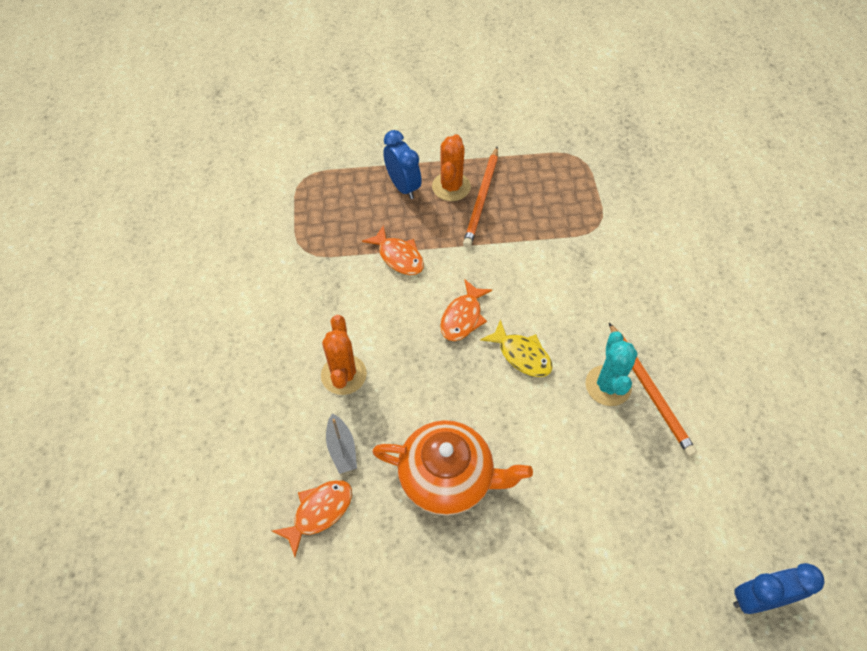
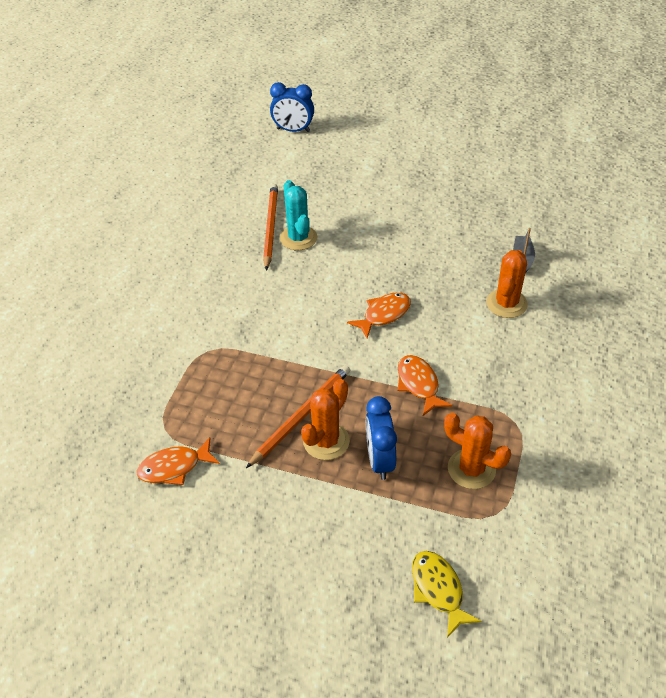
camera: 155 degrees left, 10 degrees down
orange fish [272,480,352,557] -> orange fish moved to [137,437,220,485]
orange teapot [372,420,533,515] -> none
yellow fish [480,319,553,377] -> yellow fish moved to [412,551,481,638]
turquoise cactus [585,332,637,406] -> turquoise cactus turned 45 degrees counterclockwise [280,180,317,250]
none -> orange cactus [444,413,511,489]

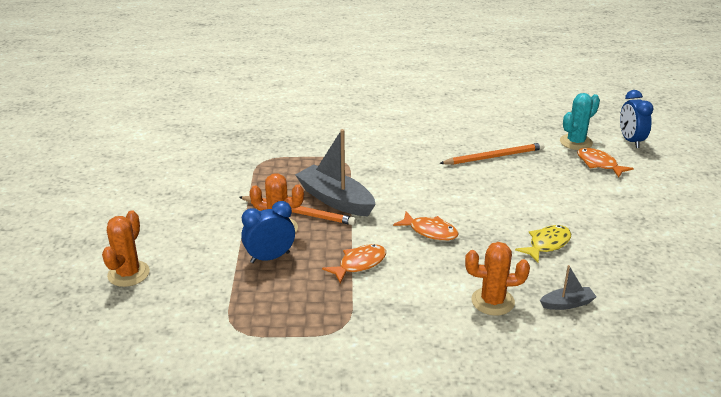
camera: 70 degrees right, 15 degrees down
orange fish [137,437,220,485] -> orange fish moved to [577,148,634,178]
turquoise cactus [280,180,317,250] -> turquoise cactus moved to [560,93,600,150]
yellow fish [412,551,481,638] -> yellow fish moved to [515,225,571,262]
orange cactus [444,413,511,489] -> orange cactus moved to [102,210,150,287]
none -> grey boat [295,129,376,216]

